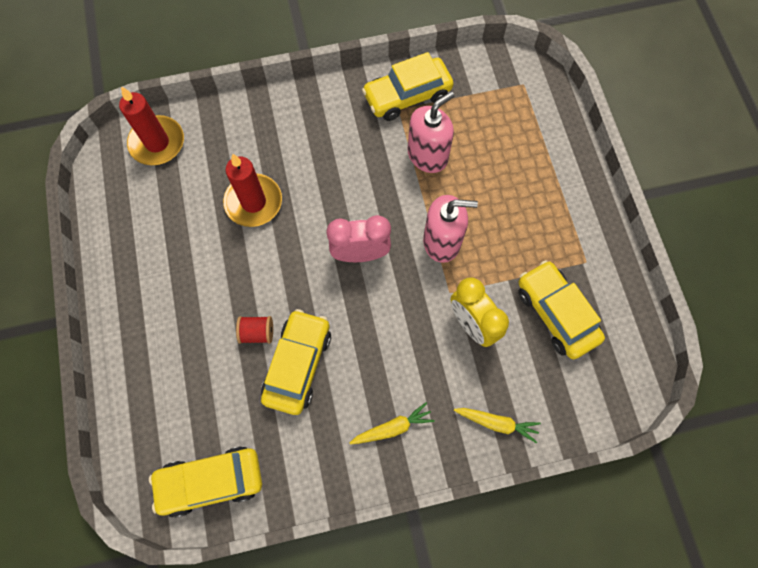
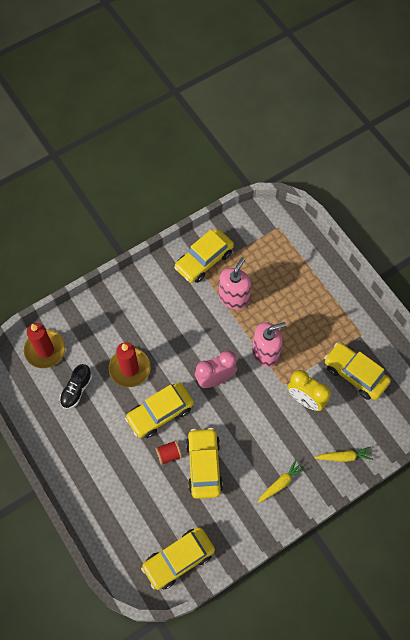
camera: 20 degrees left, 5 degrees down
none -> black shoe [60,364,92,409]
none -> yellow car [125,383,194,438]

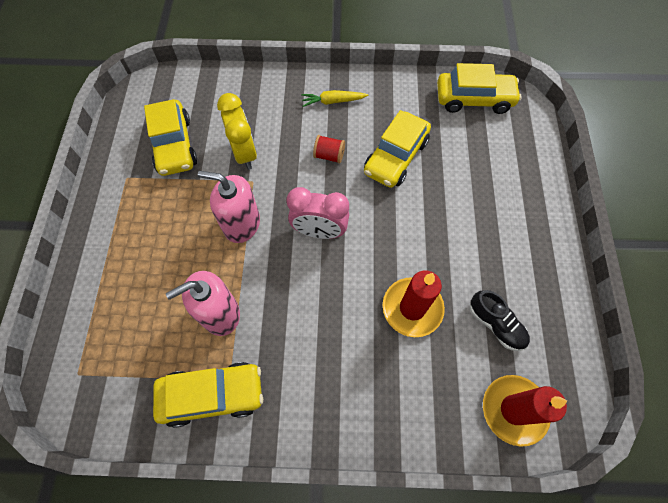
camera: 145 degrees left, 0 degrees up
black shoe [60,364,92,409] -> black shoe turned 75 degrees clockwise [470,290,530,351]
yellow car [125,383,194,438] -> none
red spool [155,440,182,465] -> red spool moved to [313,135,345,163]
yellow carrot [315,446,373,462] -> none

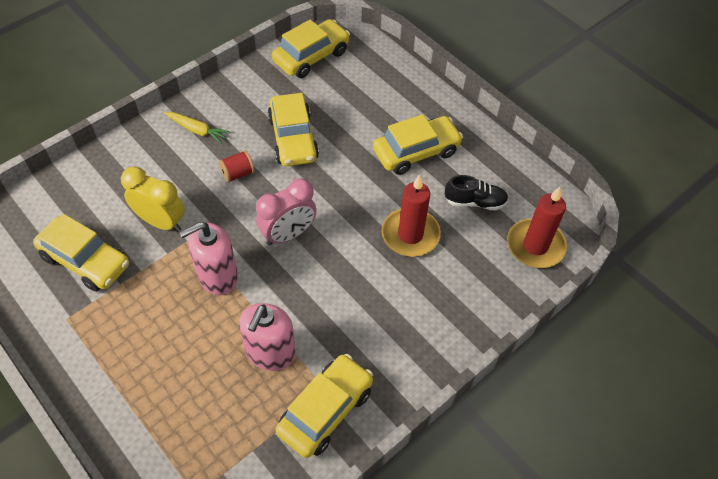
camera: 45 degrees left, 10 degrees down
yellow carrot [301,90,368,107] -> yellow carrot turned 105 degrees counterclockwise [164,112,230,144]
none -> yellow car [373,114,463,175]

